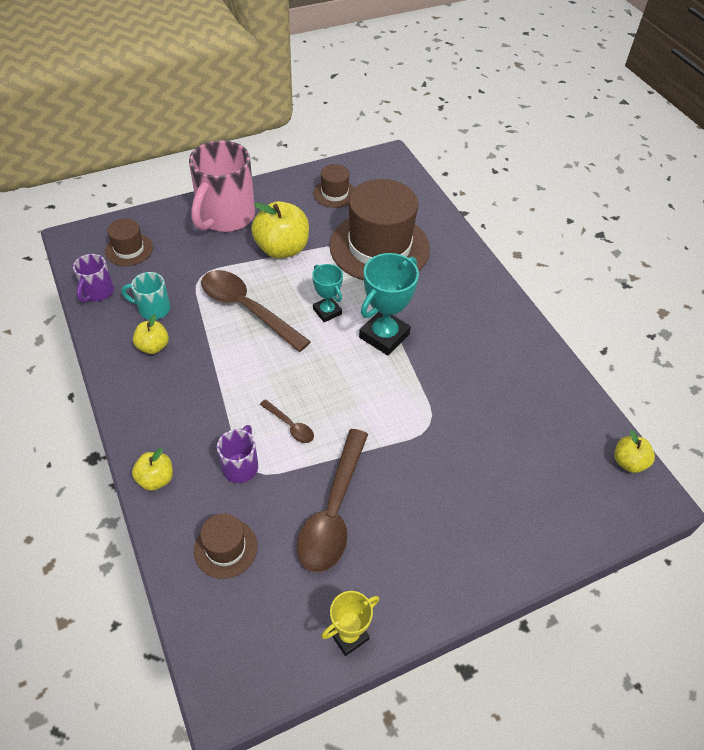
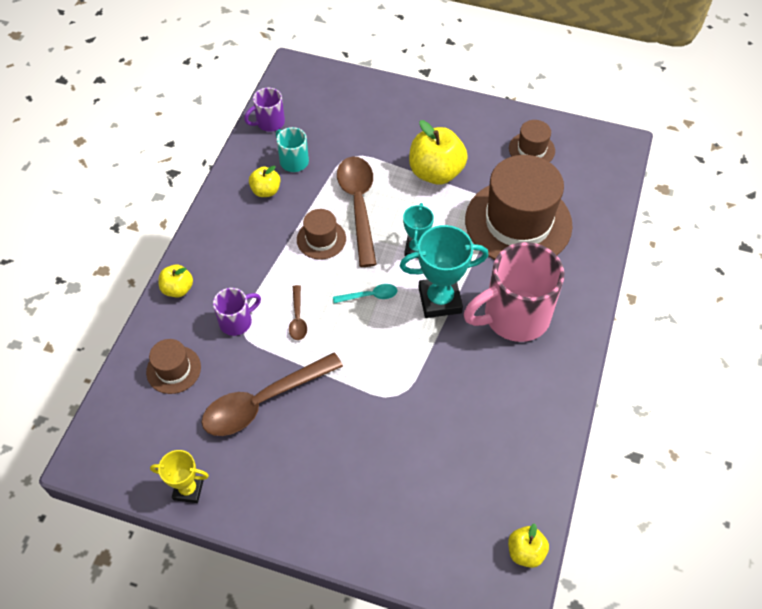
camera: 45 degrees right, 5 degrees up
brown hat [105,219,153,266] -> brown hat moved to [297,209,346,259]
pink mug [189,140,255,232] -> pink mug moved to [464,242,564,342]
none -> turquoise spoon [333,284,397,303]

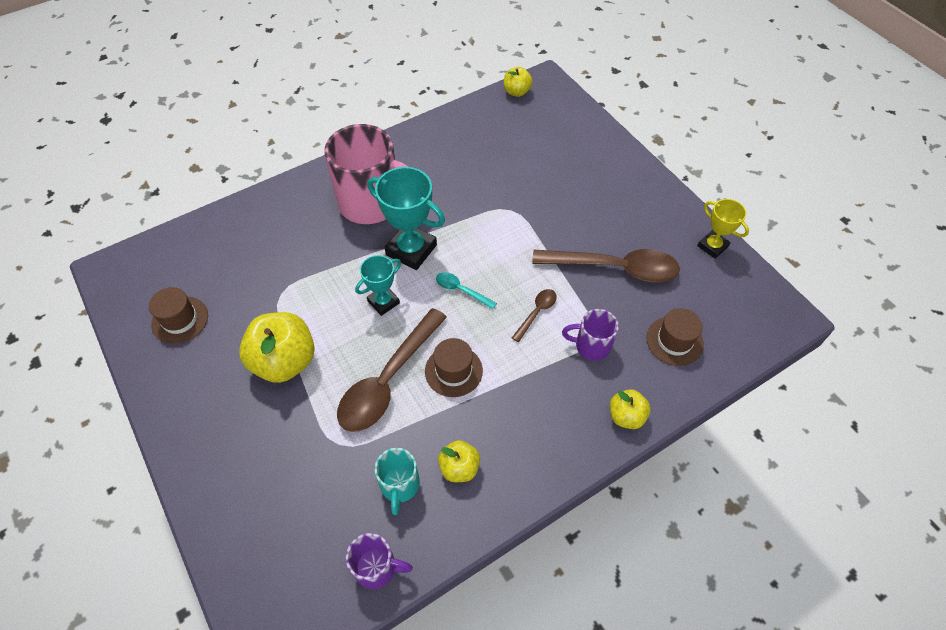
camera: 140 degrees left, 0 degrees up
brown hat [465,155,573,260] -> none

